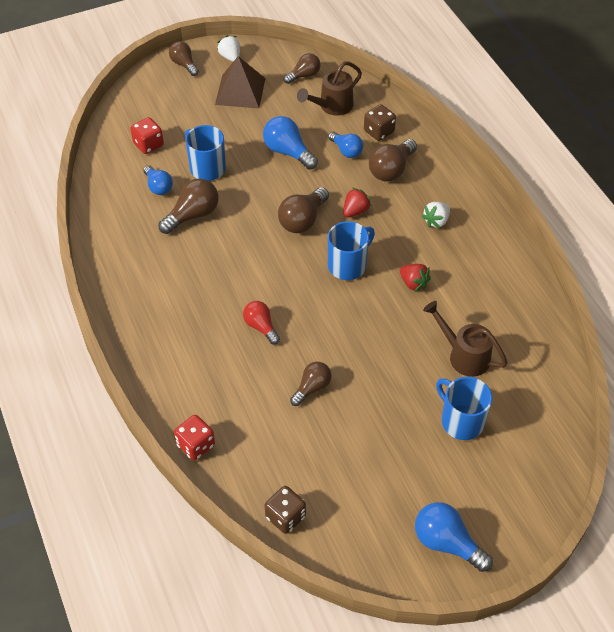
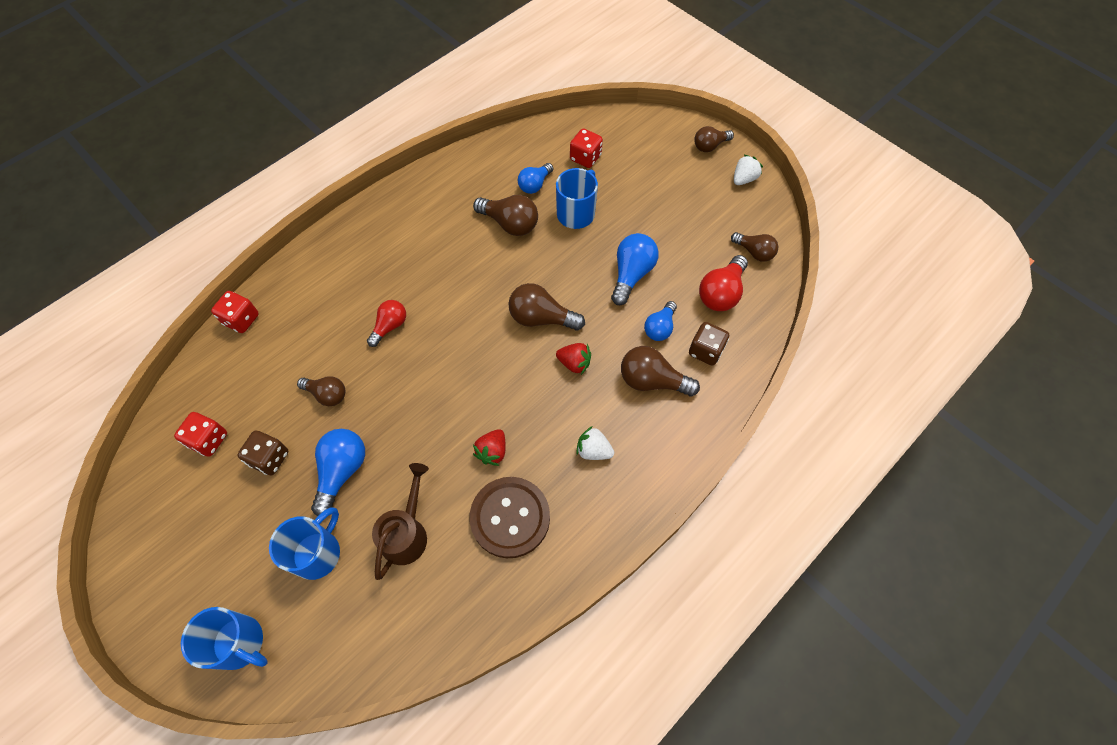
camera: 70 degrees right, 10 degrees up
brown light bulb [169,41,199,76] -> brown light bulb turned 150 degrees counterclockwise [694,126,734,152]
brown pyramid [215,56,266,108] -> none
brown dice [265,486,306,534] -> brown dice moved to [238,430,288,475]
brown watering can [297,61,362,116] -> red light bulb [699,255,748,311]
blue mug [328,221,375,280] -> blue mug moved to [181,607,268,670]
blue light bulb [415,502,493,572] -> blue light bulb moved to [311,429,365,516]
none -> red dice [174,412,227,457]
none -> brown button [470,477,550,558]

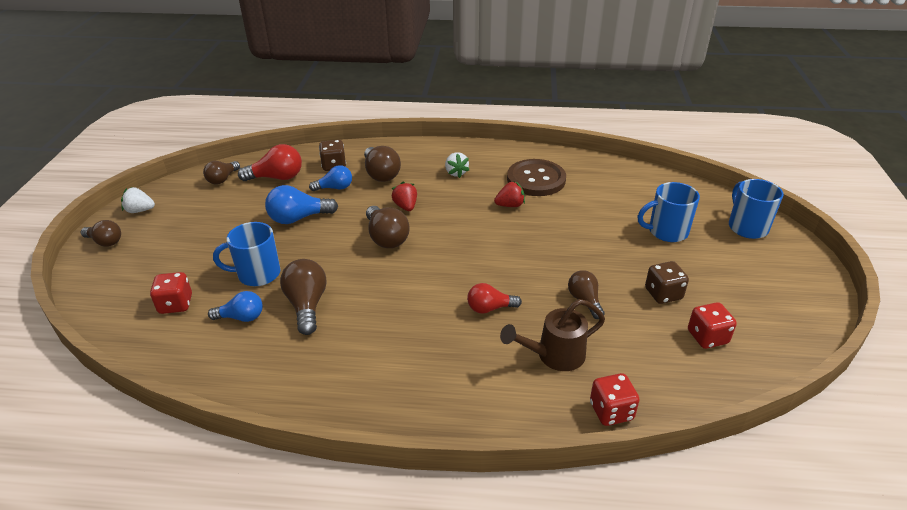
camera: 130 degrees left, 25 degrees down
blue light bulb [311,429,365,516] -> none
brown watering can [372,463,429,580] -> brown watering can moved to [500,299,605,371]
brown light bulb [731,232,778,262] -> brown light bulb turned 150 degrees counterclockwise [203,161,240,184]

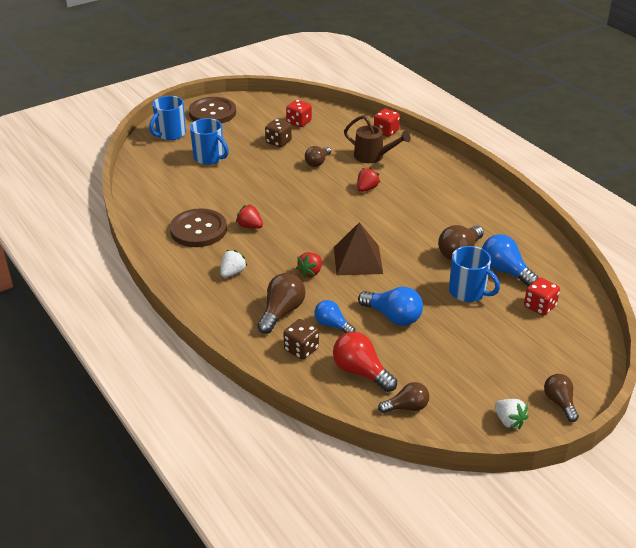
camera: 130 degrees left, 0 degrees up
blue light bulb [208,291,263,322] -> blue light bulb [482,234,539,287], size x1.51
brown light bulb [366,206,410,248] -> brown pyramid [334,222,383,275]
red light bulb [467,283,522,314] -> red strawberry [357,167,380,192]
none -> brown button [189,97,236,124]

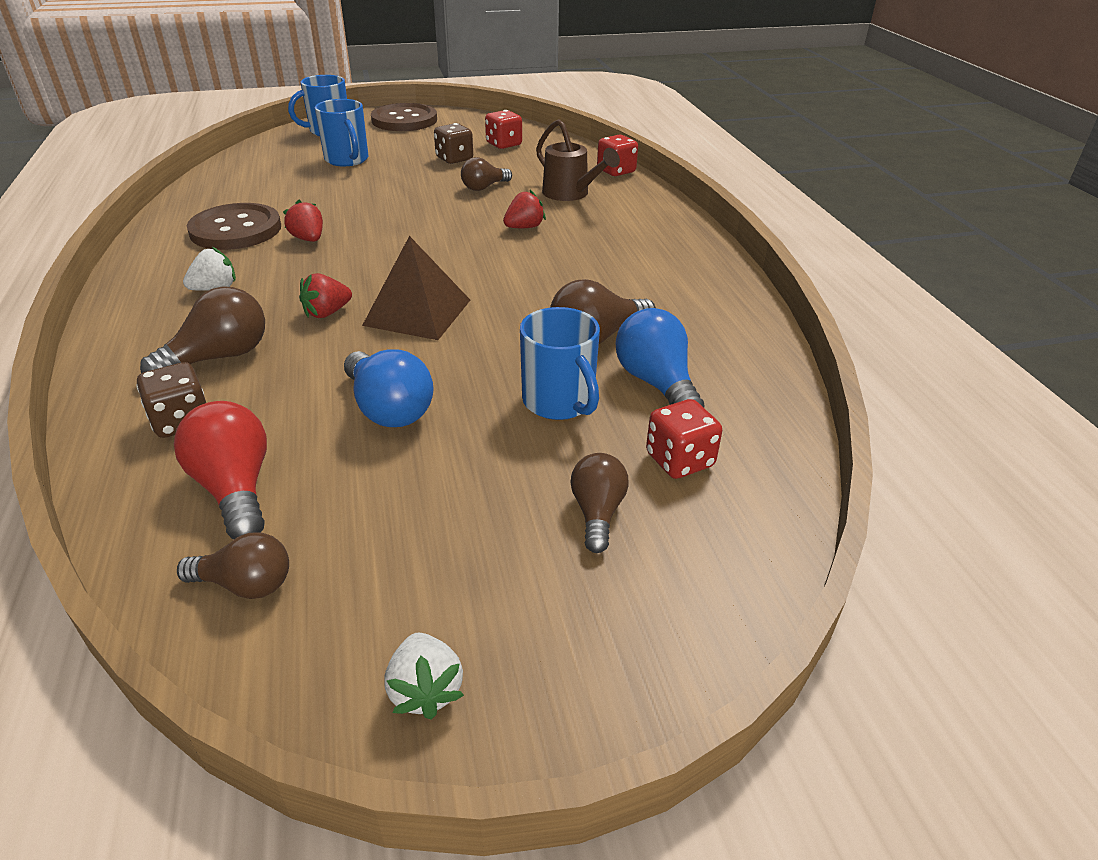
camera: 20 degrees right, 0 degrees up
blue light bulb [314,300,355,333] -> none
brown light bulb [544,374,579,422] -> brown light bulb moved to [570,453,629,553]

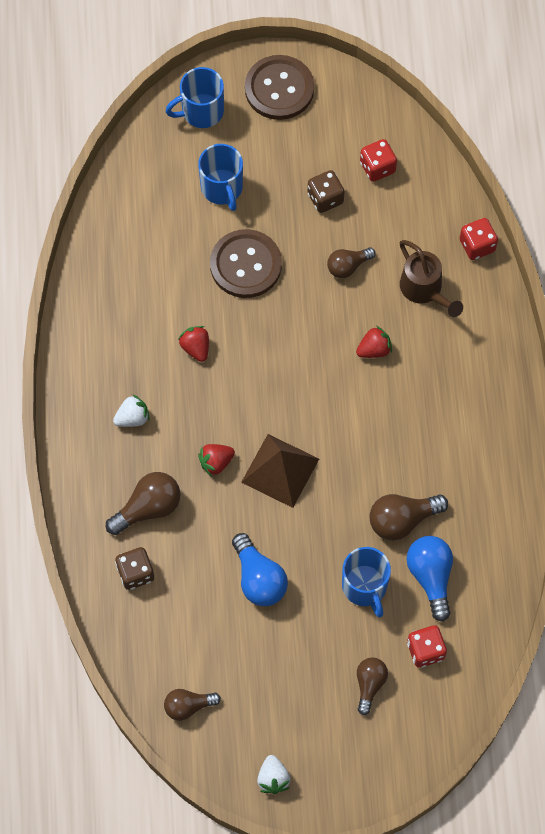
camera: 10 degrees right, 30 degrees up
red light bulb [174,401,267,539] -> none
brown light bulb [177,532,289,599] -> brown light bulb turned 150 degrees clockwise [164,689,221,721]
brown button [187,203,281,250] -> brown button moved to [210,229,282,298]

